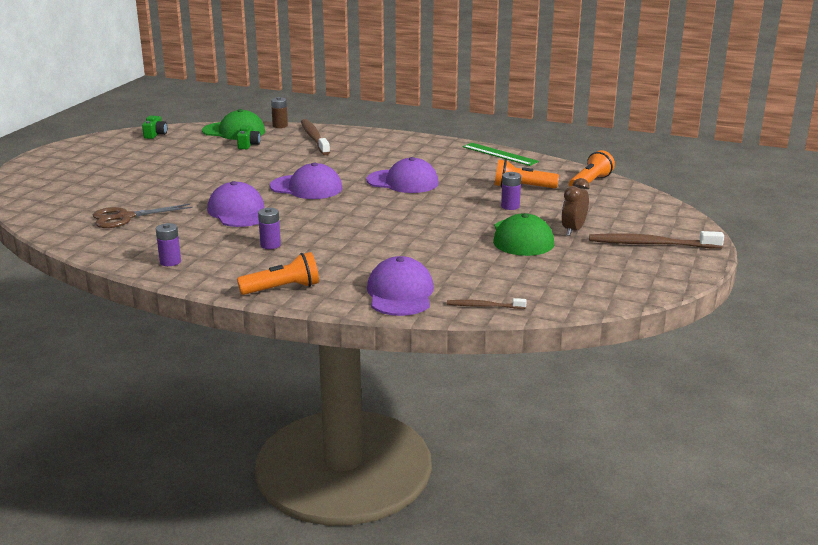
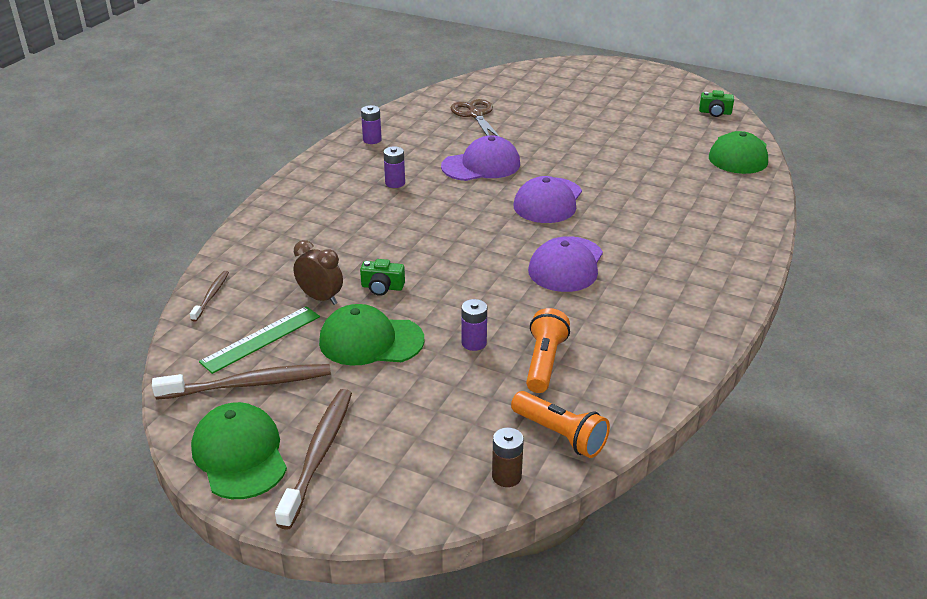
camera: 95 degrees right, 10 degrees up
green camera [237,125,261,149] -> green camera moved to [360,259,405,296]
orange flashlight [237,252,319,295] -> none
brown battery [271,97,288,128] -> brown battery moved to [492,427,524,487]
brown toothbrush [301,119,330,155] -> brown toothbrush moved to [152,364,331,400]
purple cap [367,256,434,316] -> none
green ruler [463,143,539,166] -> green ruler moved to [199,306,320,374]
brown clock [561,178,590,236] -> brown clock moved to [294,240,343,305]
none -> green cap [191,402,287,499]

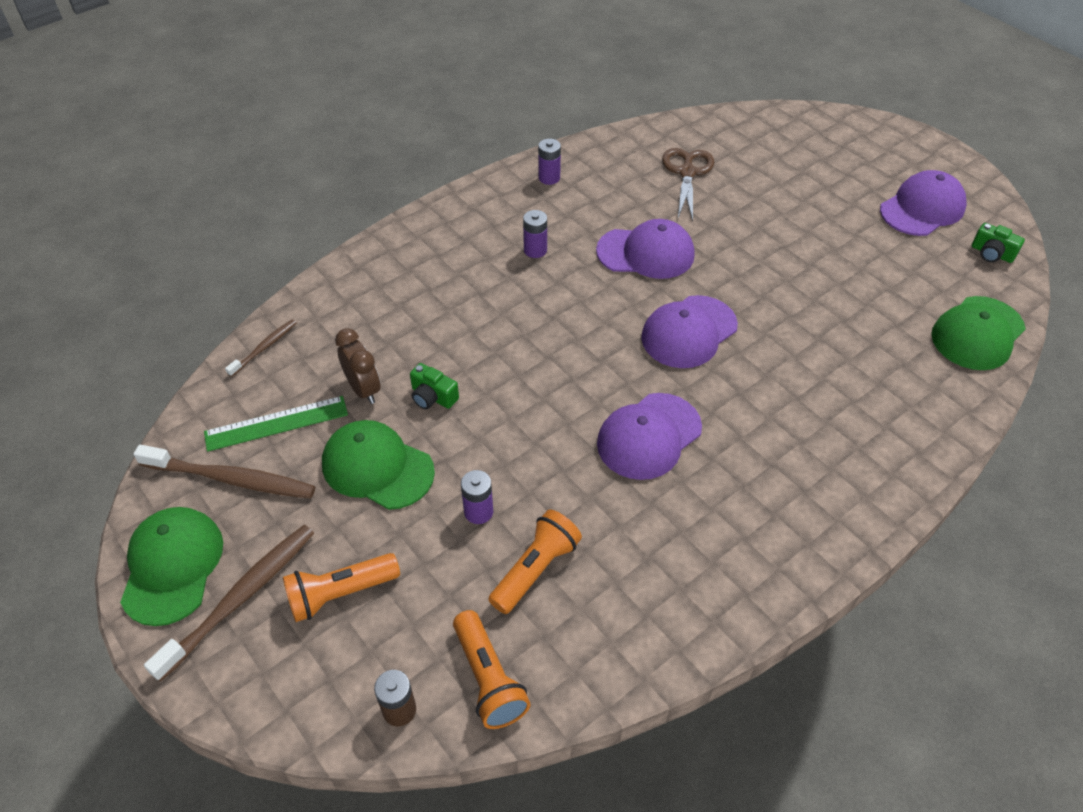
camera: 25 degrees right, 15 degrees up
none -> orange flashlight [283,553,400,622]
none -> purple cap [880,170,967,236]

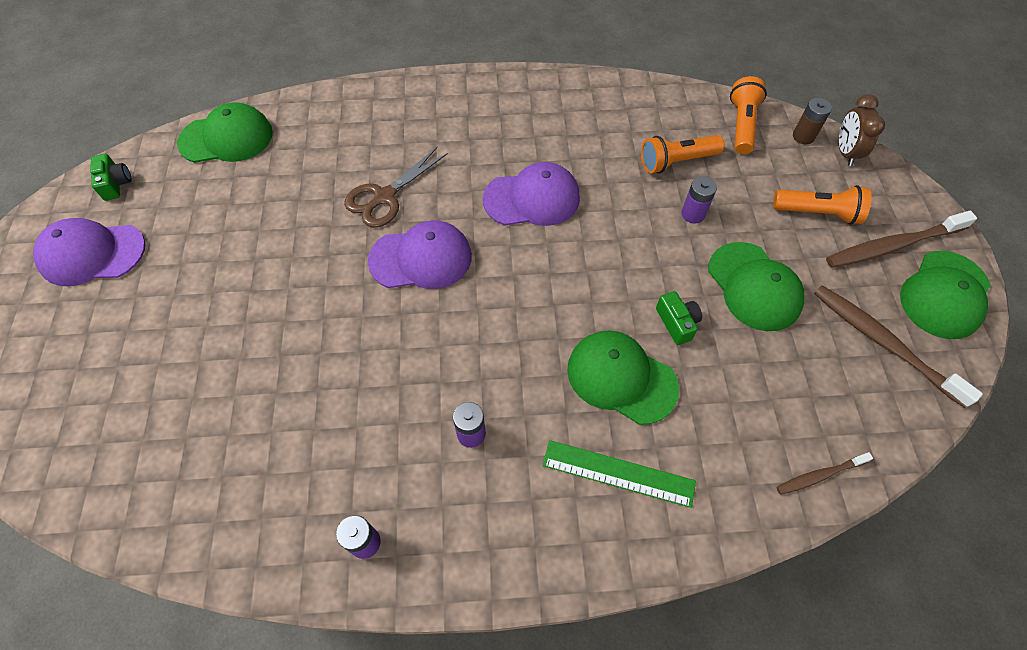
camera: 145 degrees left, 10 degrees up
green ruler [204,396,348,452] -> green ruler moved to [542,440,696,508]
brown clock [335,328,381,404] -> brown clock moved to [839,94,885,166]
purple cap [596,219,695,279] -> none
brown scissors [662,148,714,221] -> brown scissors moved to [344,147,448,228]
none -> green cap [567,331,679,425]

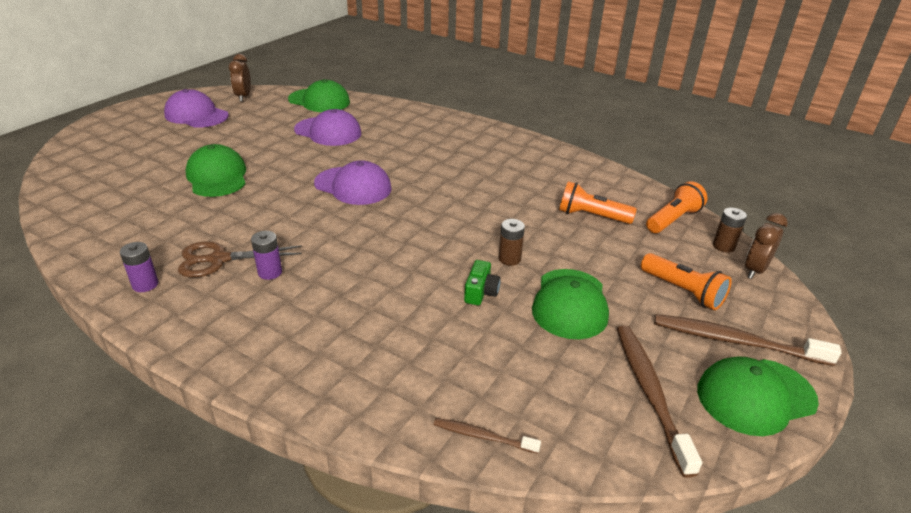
camera: 35 degrees right, 25 degrees down
green camera [90,154,132,201] -> brown clock [229,54,251,101]
brown scissors [344,147,448,228] -> brown scissors moved to [178,242,302,277]
purple cap [483,162,580,226] -> purple cap moved to [294,109,361,146]
green ruler [542,440,696,508] -> none
green cap [567,331,679,425] -> green cap moved to [185,144,246,197]
purple battery [681,176,717,223] -> none
none -> brown battery [498,219,525,266]

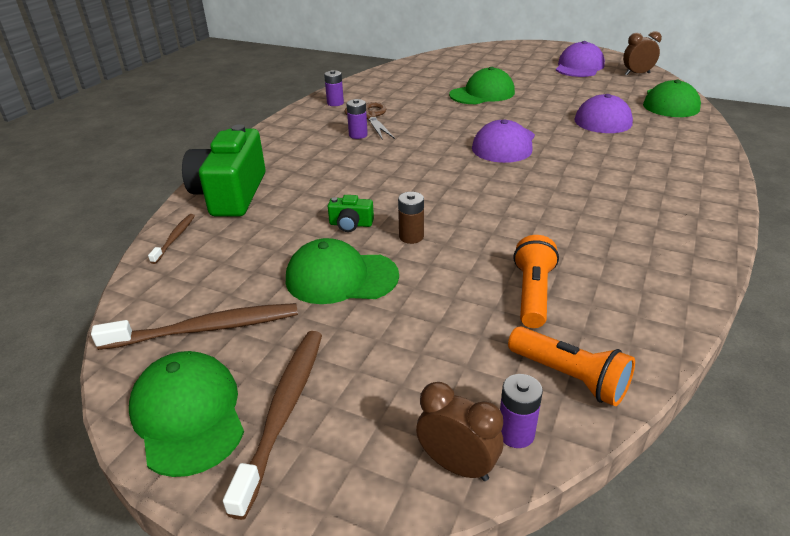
camera: 85 degrees right, 0 degrees up
orange flashlight [641,253,732,310] -> none
brown battery [713,208,747,252] -> purple battery [500,374,543,448]
none -> green camera [182,124,266,217]

